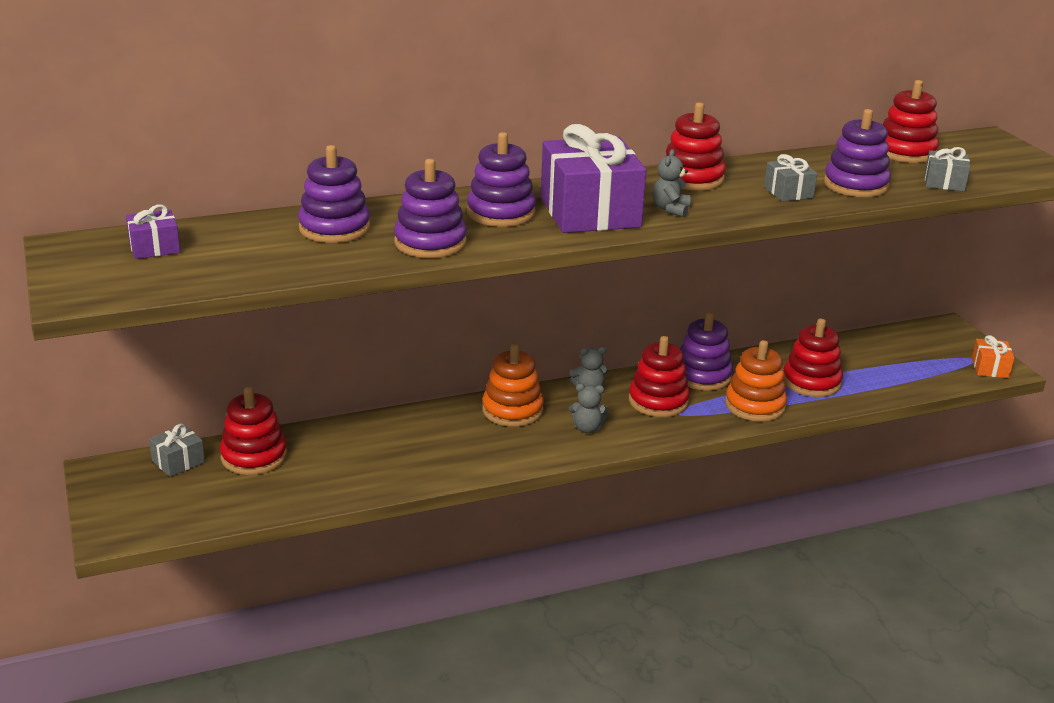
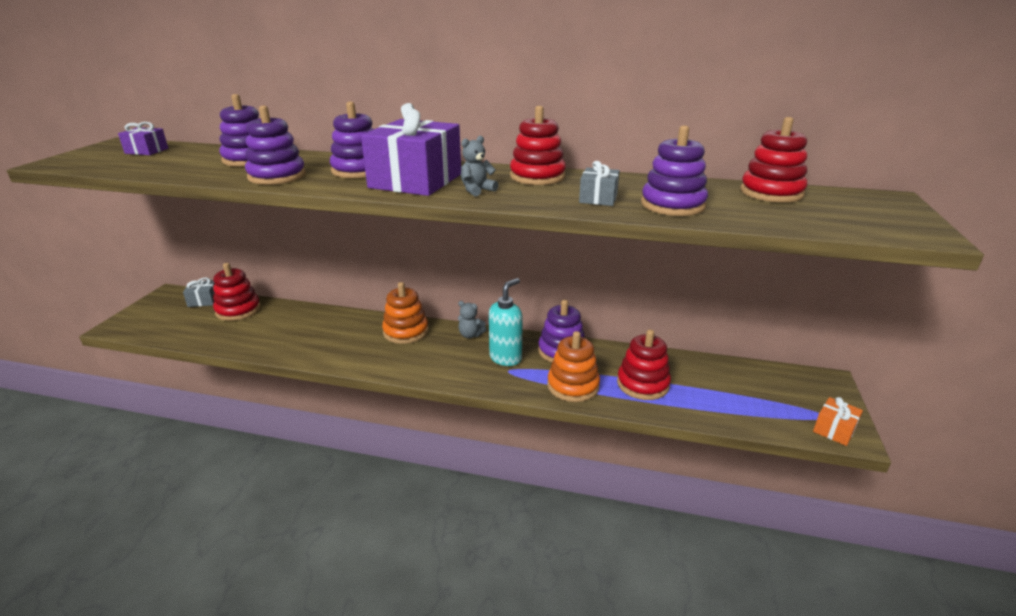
camera: 35 degrees right, 0 degrees up
grey teddy bear [569,384,609,433] -> none
red stacking toy [629,336,690,417] -> turquoise soap dispenser [489,278,523,366]
grey gift [925,147,970,192] -> none

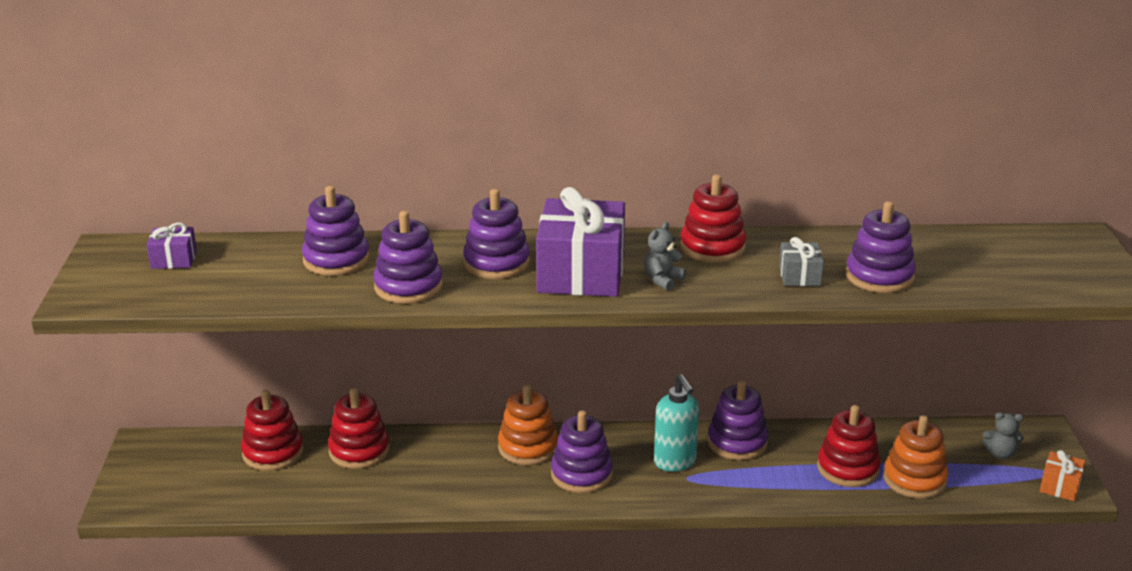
camera: 15 degrees left, 0 degrees up
grey gift [183,278,215,307] -> none
grey teddy bear [458,301,487,338] -> grey teddy bear moved to [983,412,1024,459]
turquoise soap dispenser [489,278,523,366] -> turquoise soap dispenser turned 135 degrees clockwise [654,374,699,472]
orange stacking toy [547,331,600,402] -> orange stacking toy moved to [883,416,948,499]
red stacking toy [740,117,807,203] -> red stacking toy moved to [328,388,390,469]
none -> purple stacking toy [551,411,613,493]

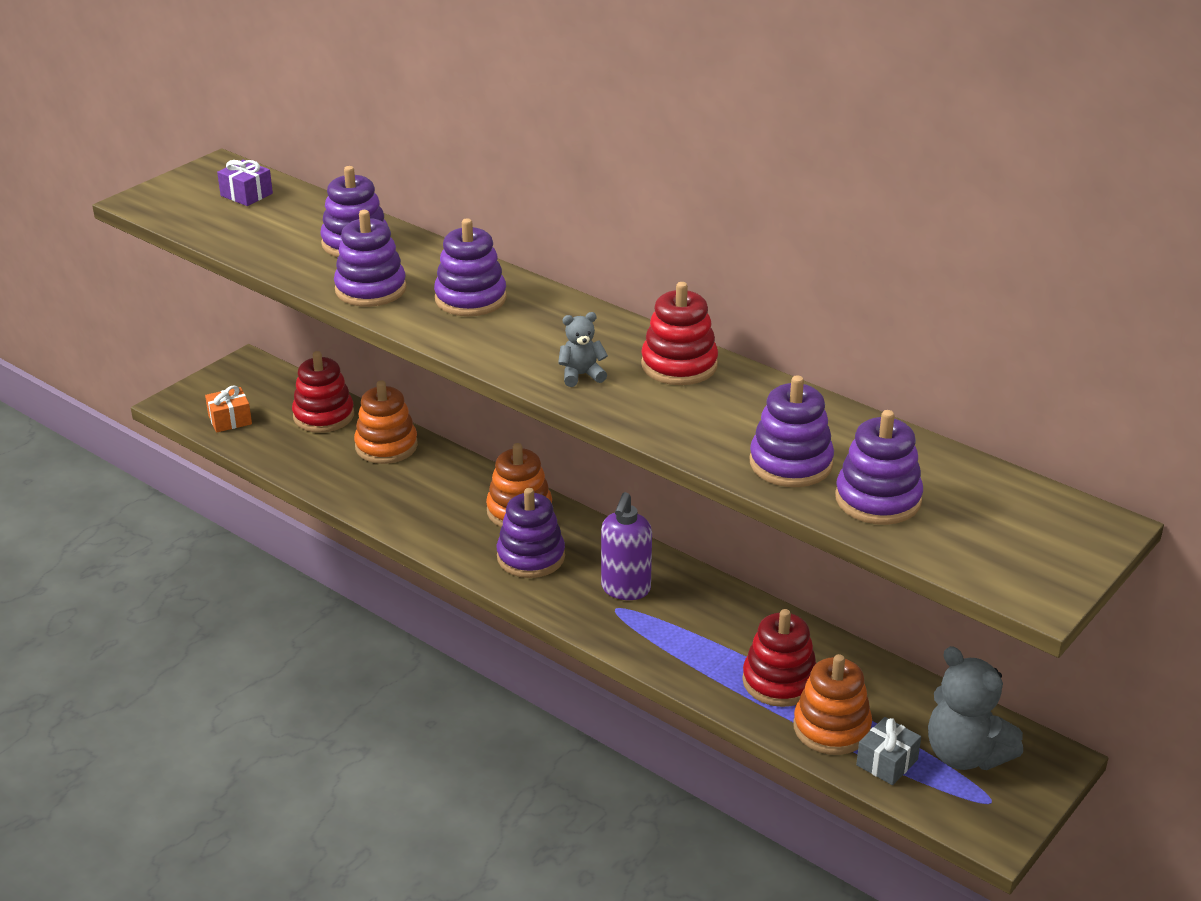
camera: 40 degrees right, 5 degrees up
red stacking toy [328,388,390,469] -> orange stacking toy [354,380,418,464]
purple gift [536,187,625,297] -> none
turquoise soap dispenser [654,374,699,472] -> purple soap dispenser [601,492,652,600]
purple stacking toy [708,380,768,460] -> purple stacking toy moved to [835,410,923,525]
grey gift [779,237,824,286] -> grey gift moved to [856,717,921,785]
grey teddy bear [983,412,1024,459] -> grey teddy bear [928,646,1023,770], size x1.94
orange gift [1040,450,1085,501] -> orange gift moved to [205,385,252,433]

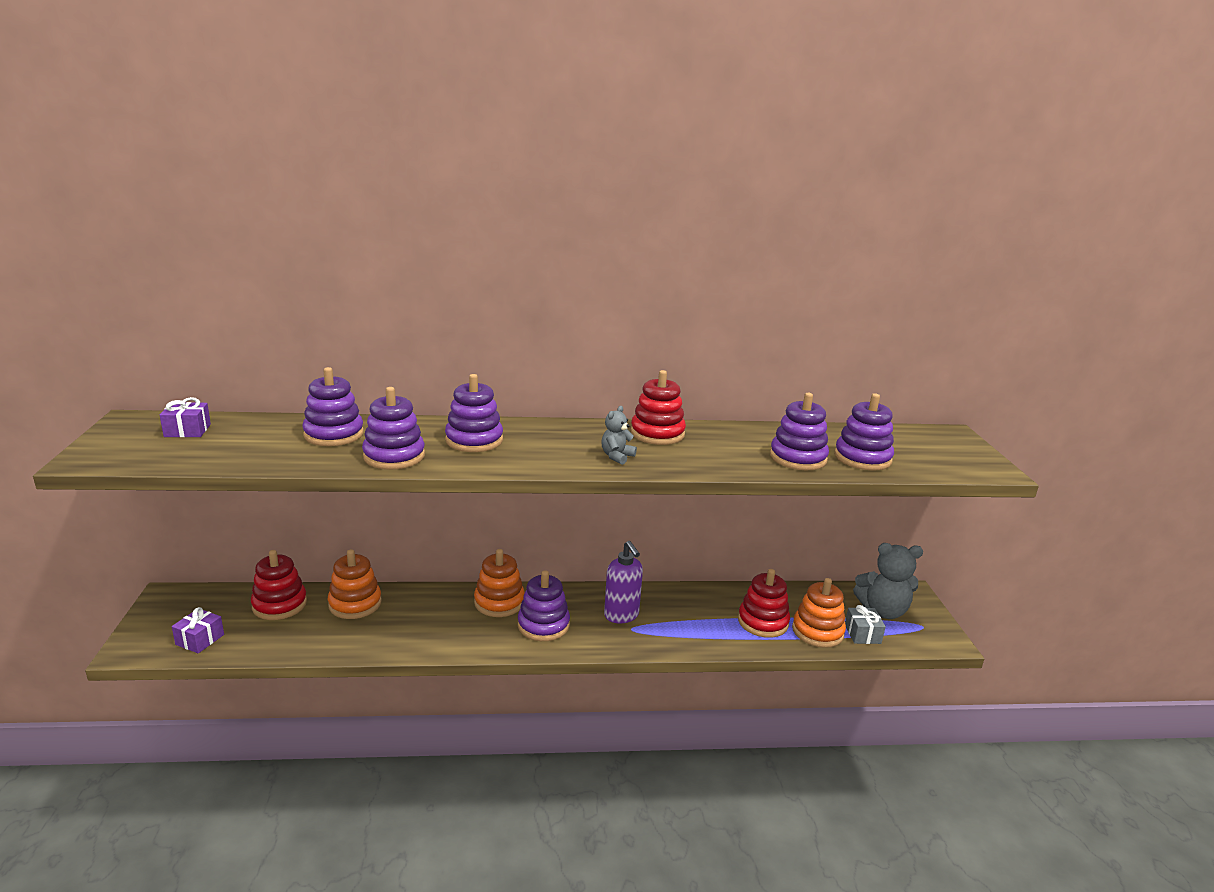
camera: 45 degrees left, 10 degrees down
orange gift [205,385,252,433] -> purple gift [172,607,224,653]

